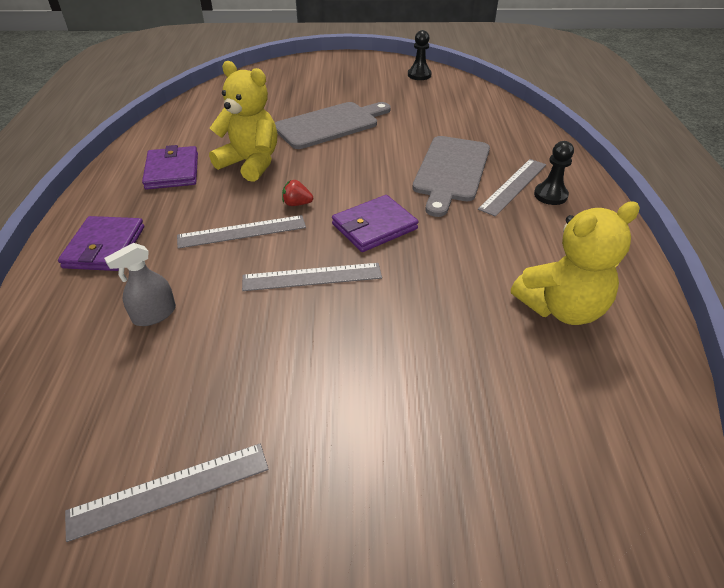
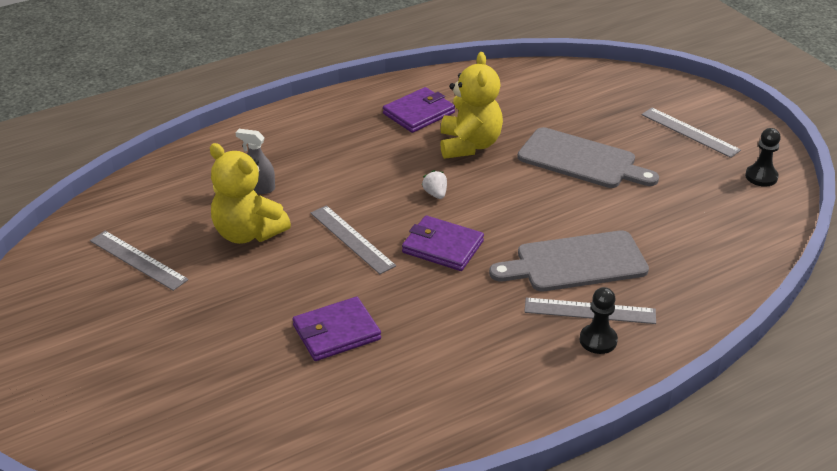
camera: 60 degrees right, 5 degrees down
purple wallet [58,216,144,271] -> purple wallet moved to [292,297,381,361]
grey ruler [177,215,306,249] -> grey ruler moved to [641,108,741,158]
red strawberry [282,179,313,206] -> white strawberry [422,170,447,199]
yellow teddy bear [511,201,640,325] -> yellow teddy bear moved to [210,143,291,244]

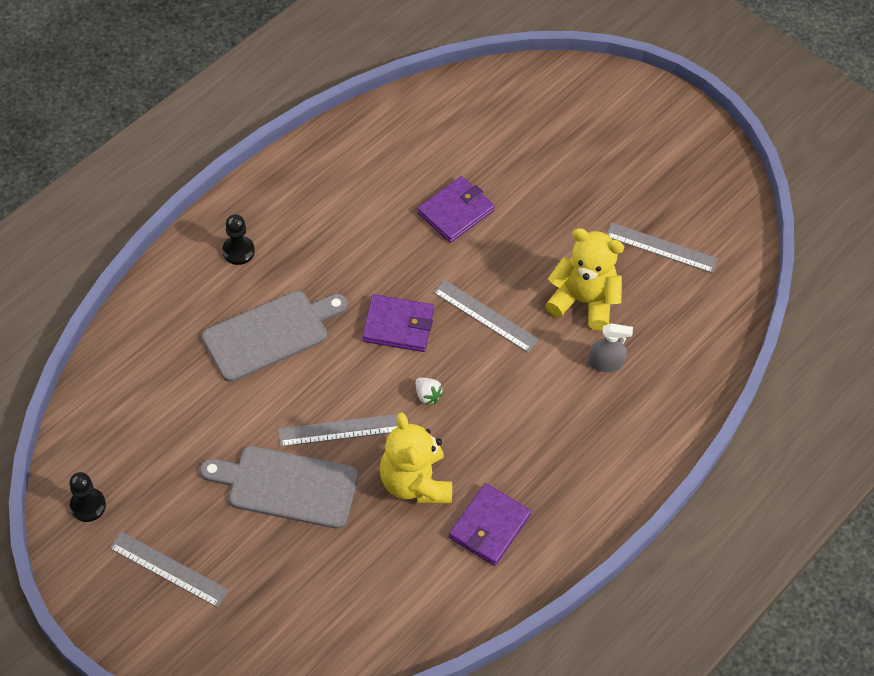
camera: 160 degrees right, 20 degrees up
grey ruler [524,297,656,324] -> grey ruler moved to [278,414,398,447]

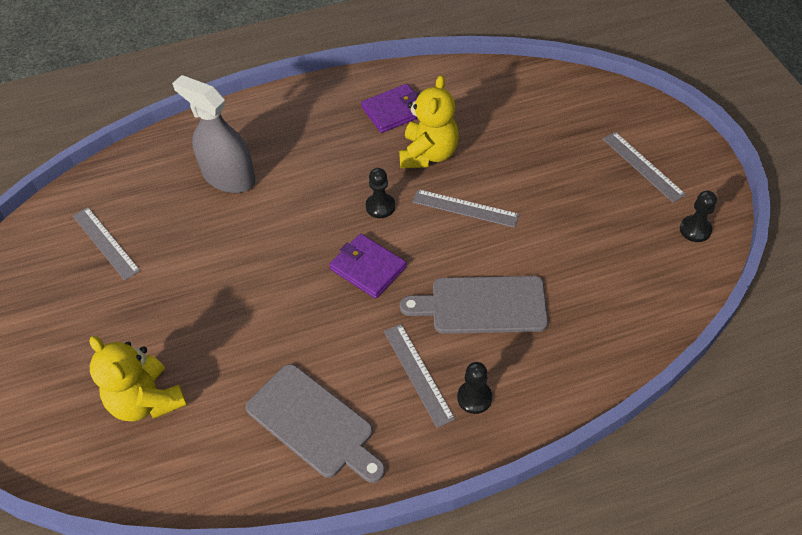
camera: 145 degrees left, 5 degrees down
grey cutting board [200,446,358,529] -> grey cutting board moved to [246,364,385,483]
white strawberry [416,378,443,405] -> black pawn [366,168,395,218]
purple wallet [417,176,495,243] -> none
grey ruler [433,280,539,353] -> grey ruler moved to [384,324,455,428]
yellow teddy bear [545,228,624,331] -> yellow teddy bear moved to [89,336,187,422]
grey spray bottle [588,323,633,372] -> grey spray bottle [172,75,256,193], size x2.00

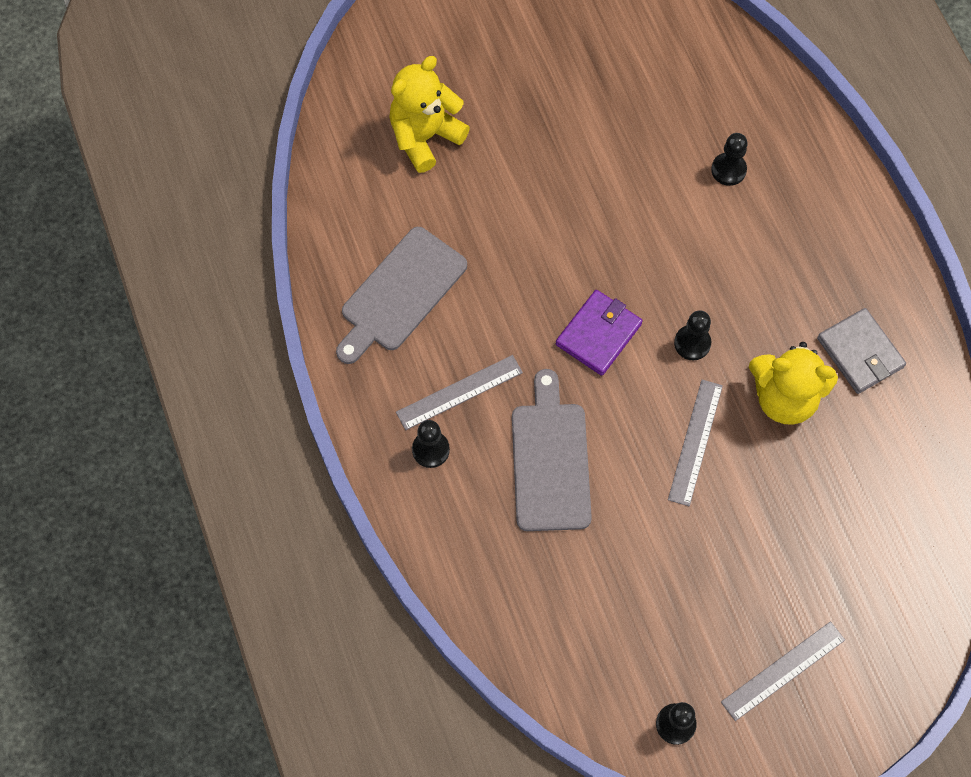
camera: 85 degrees right, 15 degrees up
grey ruler [73,207,141,281] -> none
grey spray bottle [172,75,256,193] -> black pawn [711,133,748,186]
purple wallet [361,84,418,133] -> grey wallet [817,308,906,394]

